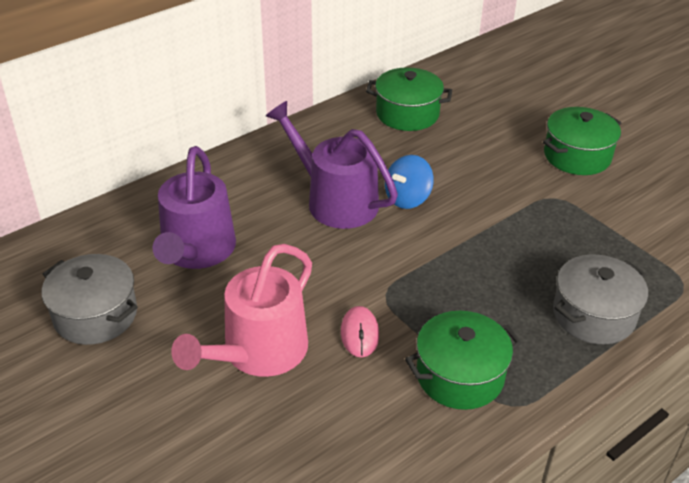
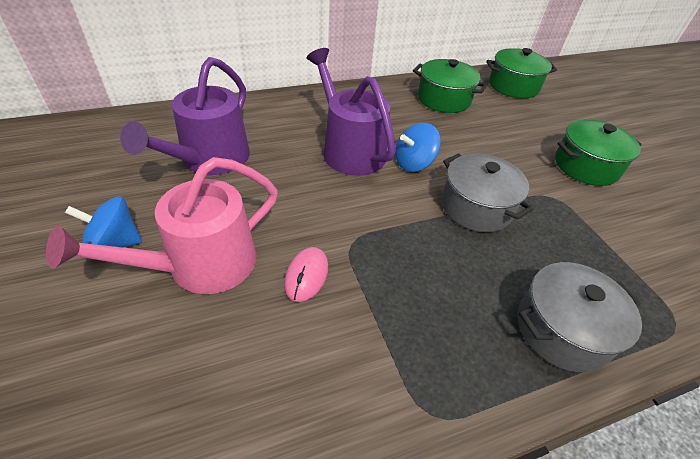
camera: 15 degrees right, 5 degrees up
grey pot [42,254,138,345] -> grey pot moved to [441,153,533,232]
green pot [405,311,522,410] -> green pot moved to [486,48,557,99]
none -> blue spinning top [65,196,142,247]

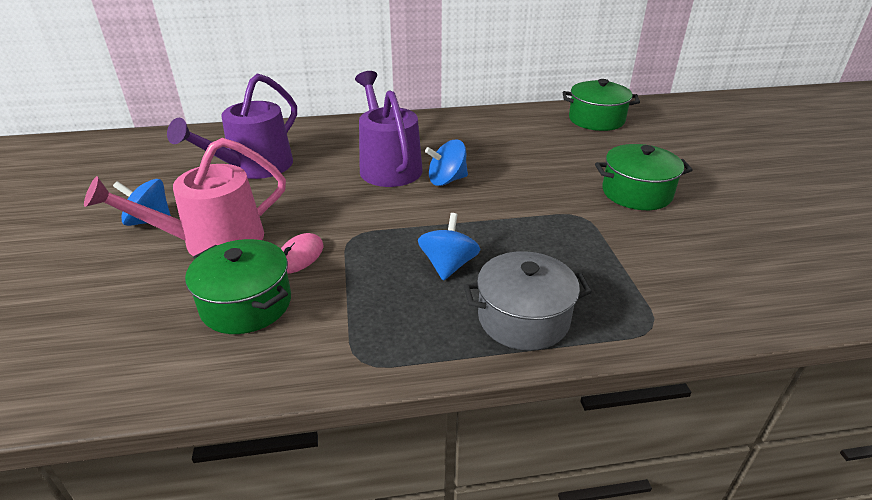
camera: 15 degrees right, 10 degrees down
green pot [413,59,487,113] -> green pot moved to [185,239,291,334]
grey pot [441,153,533,232] -> none
none -> blue spinning top [418,213,480,281]

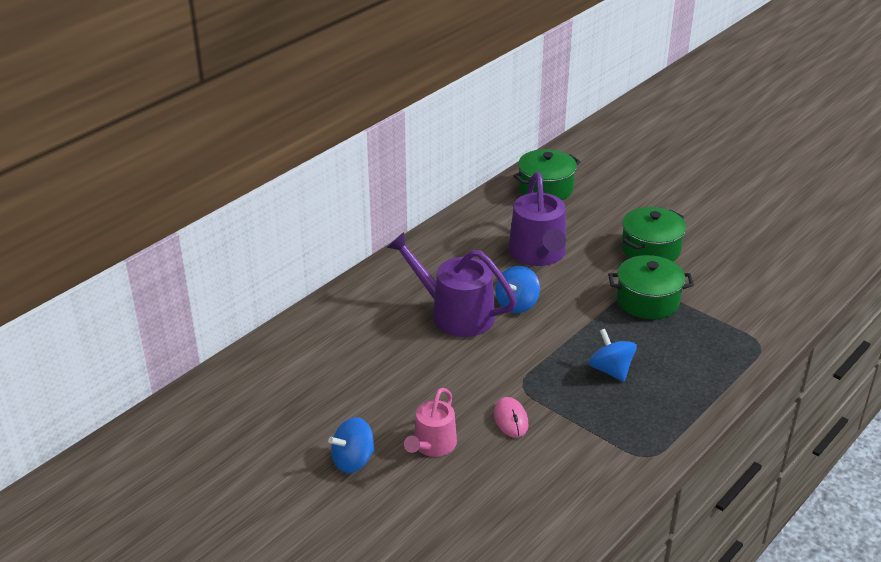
camera: 40 degrees left, 0 degrees up
pink watering can [84,138,286,256] -> pink watering can [404,388,457,457], size x0.61
purple watering can [167,73,297,179] -> purple watering can moved to [508,172,566,266]
green pot [185,239,291,334] -> green pot moved to [608,255,694,319]
grey pot [464,251,592,350] -> none

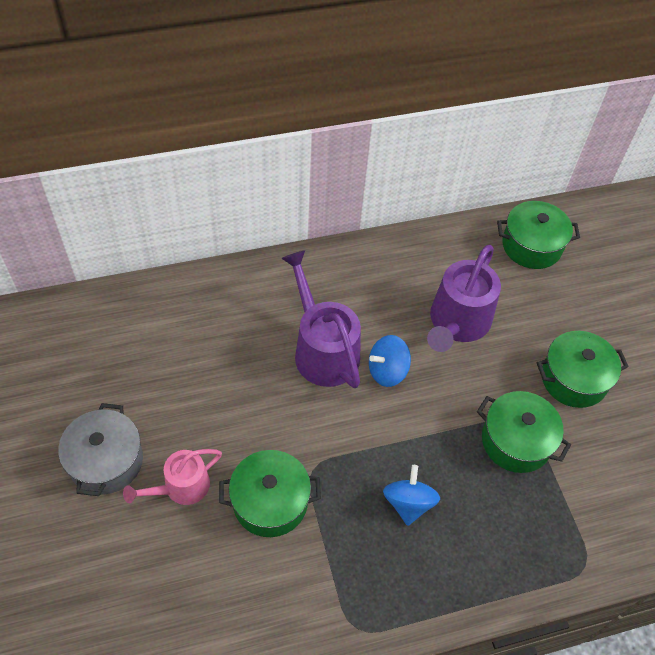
camera: 30 degrees right, 20 degrees up
blue spinning top [328,417,375,473] -> grey pot [58,403,143,496]
pink mouse [494,397,529,438] -> green pot [219,450,321,537]

